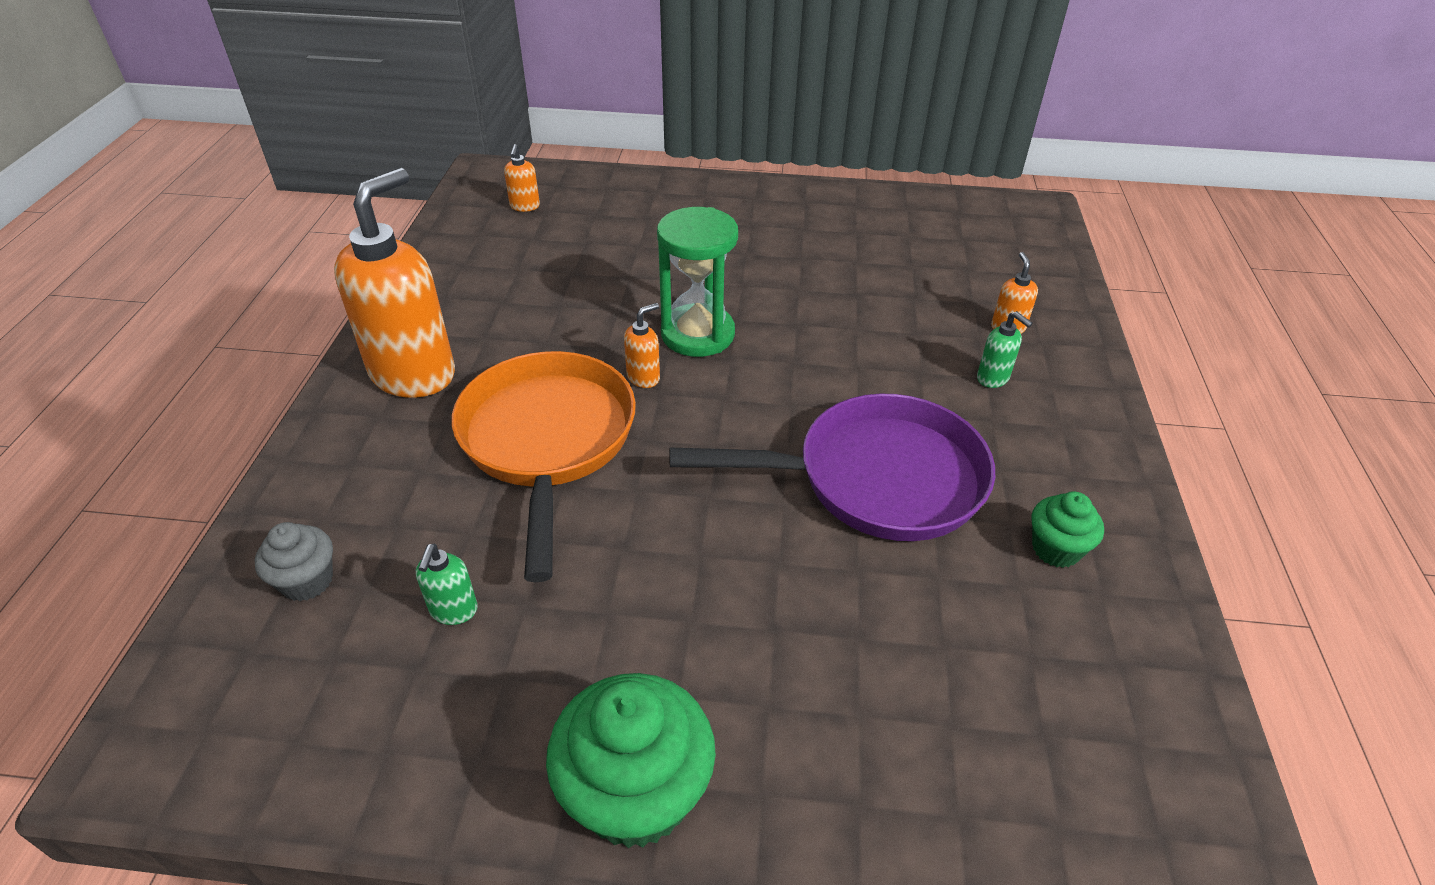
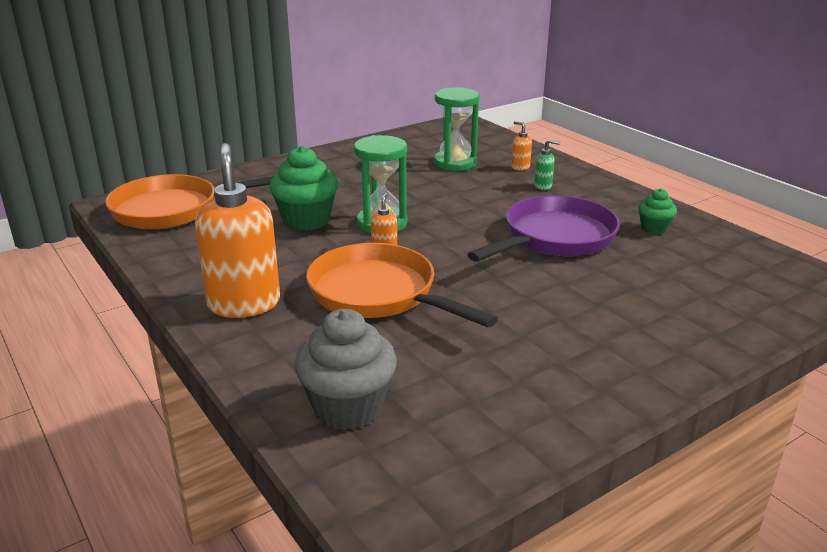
camera: 40 degrees left, 15 degrees down
grey cupcake [255,522,333,601] -> grey cupcake [294,309,397,430], size x1.83
green soap dispenser [416,544,478,625] -> none
orange soap dispenser [504,144,540,212] -> orange pan [105,174,273,229]
green cupcake [546,673,716,848] -> green cupcake moved to [269,146,338,231]
none -> green hourglass [434,87,480,171]

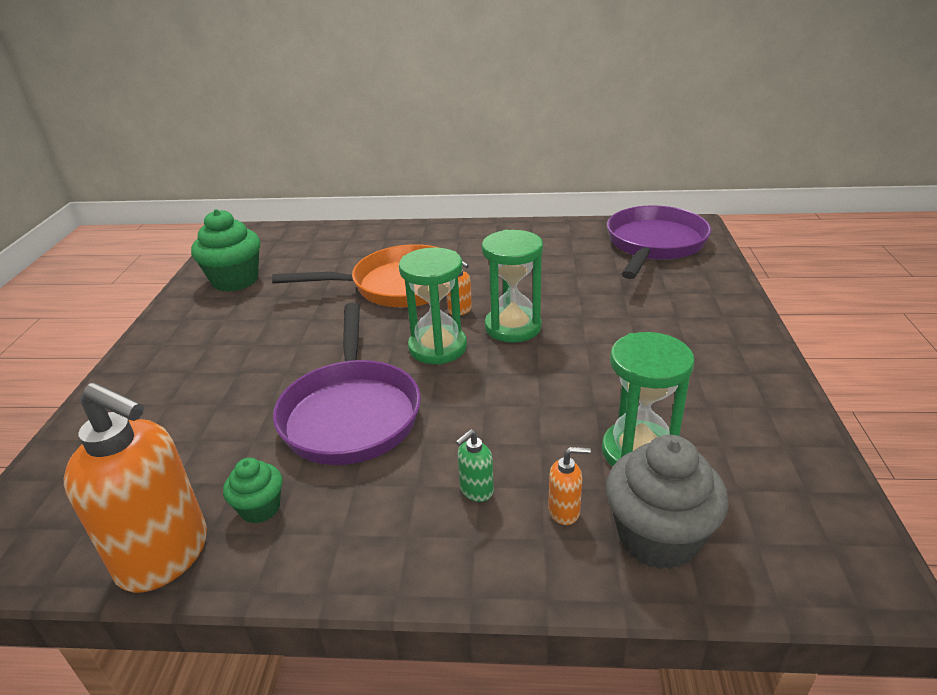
camera: 130 degrees right, 5 degrees up
orange pan [105,174,273,229] -> purple pan [607,205,711,279]
orange soap dispenser [195,143,280,318] -> orange soap dispenser moved to [64,383,207,593]
green cupcake [269,146,338,231] -> green cupcake moved to [191,209,260,292]
grey cupcake [294,309,397,430] -> grey cupcake moved to [606,435,729,569]
none -> green hourglass [399,247,467,365]

